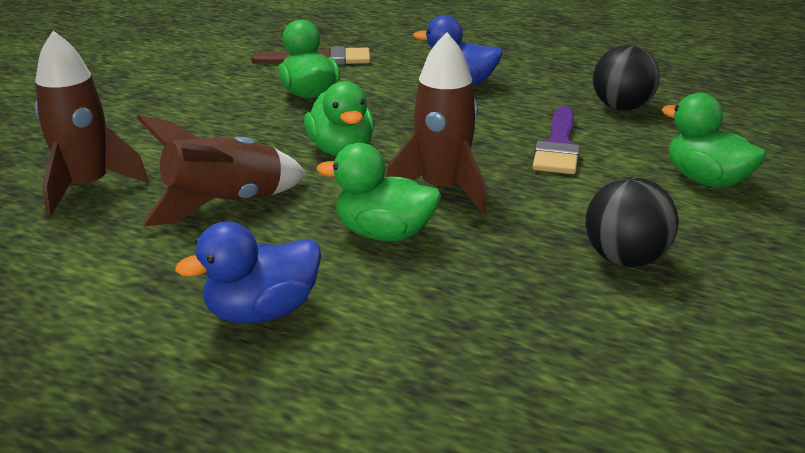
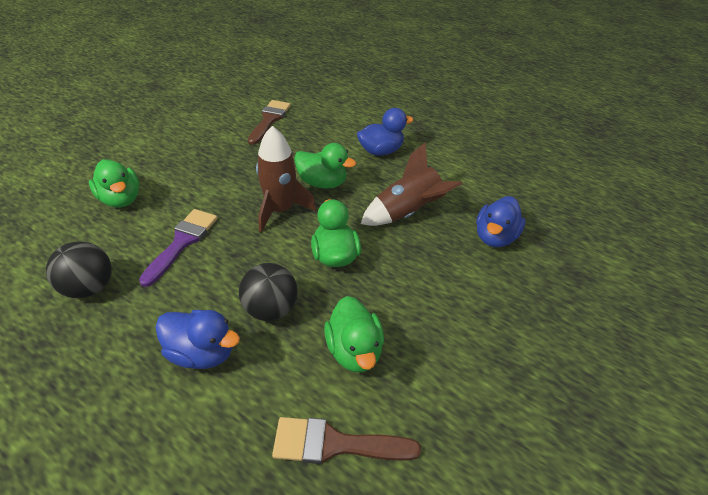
camera: 175 degrees left, 15 degrees up
brown rocket [35,31,149,217] -> blue duck [476,196,526,247]
black ball [585,177,679,267] -> black ball moved to [239,263,298,321]
none -> brown brush [248,100,291,145]

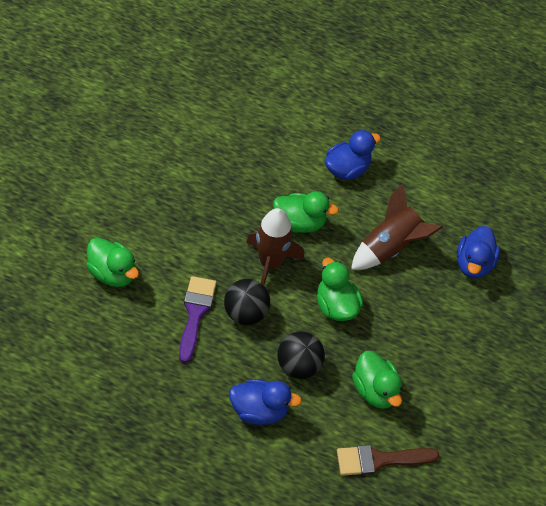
camera: 15 degrees left, 10 degrees up
black ball [46,241,112,298] -> black ball moved to [224,279,270,325]
brown brush [248,100,291,145] -> none

